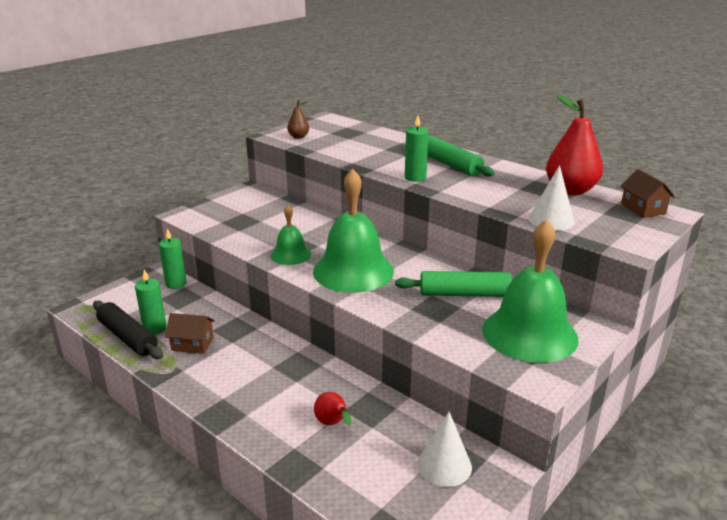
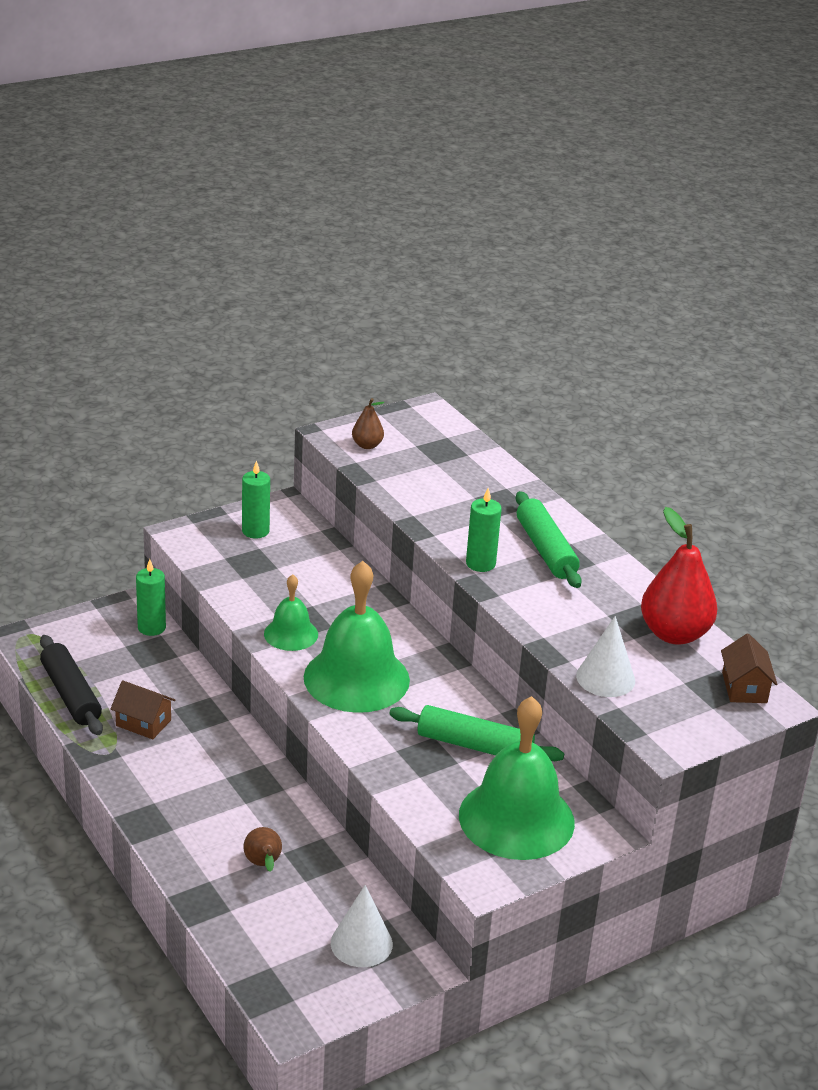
camera: 15 degrees right, 5 degrees up
green candle [135,269,167,335] -> green candle moved to [242,460,270,538]
red pear [314,392,351,425] -> brown pear [243,827,282,872]

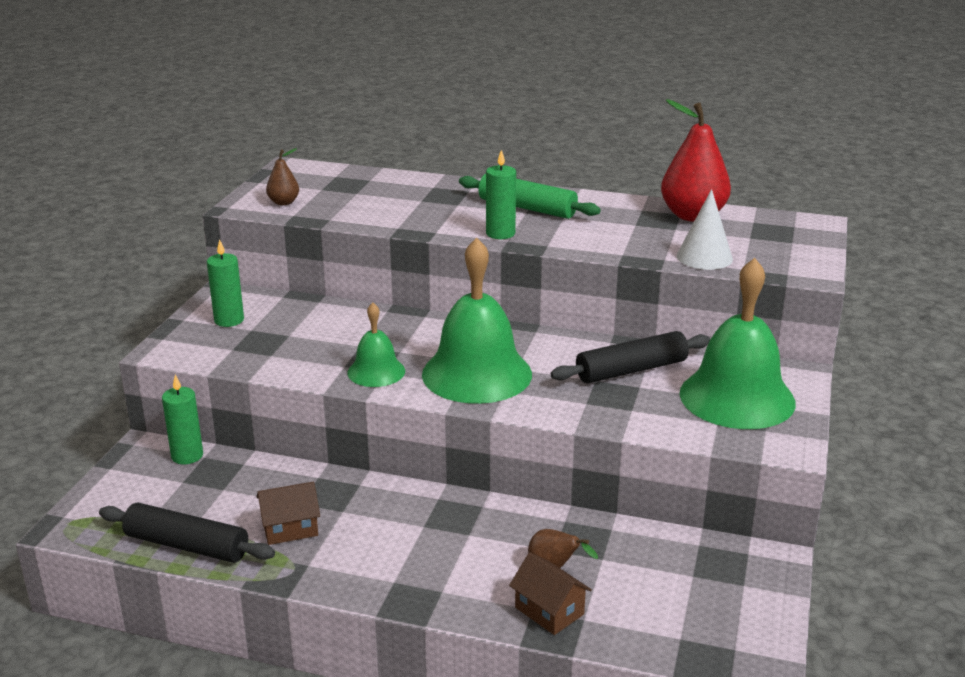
camera: 40 degrees left, 5 degrees down
white cone [331,885,393,967] -> none
green rolling pin [390,705,564,761] -> black rolling pin [551,331,710,383]
brown house [721,634,777,703] -> brown house moved to [509,552,592,635]

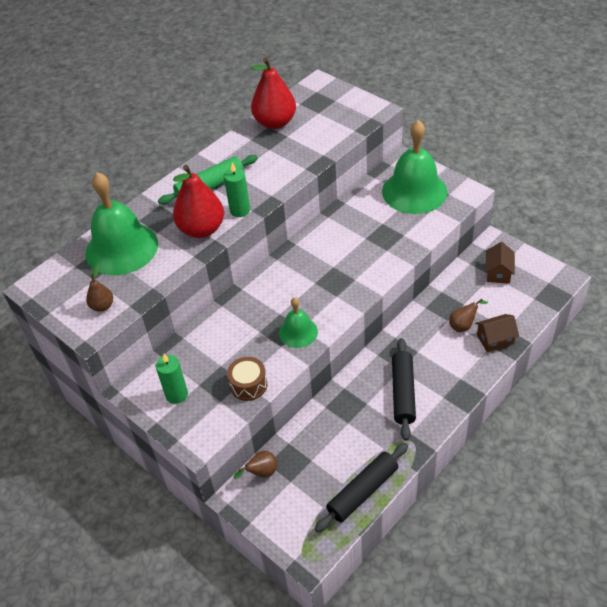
camera: 60 degrees left, 20 degrees up
green candle [162,375,203,464] -> brown pear [233,450,277,479]
brown house [257,482,320,545] -> brown house moved to [486,242,515,284]
green bell [422,238,532,404] -> green bell moved to [85,172,158,275]
black rolling pin [551,331,710,383] -> black rolling pin moved to [392,338,416,441]
white cone [677,189,733,270] -> none
none -> red pear [173,165,224,238]
none -> brown drum [227,357,267,401]

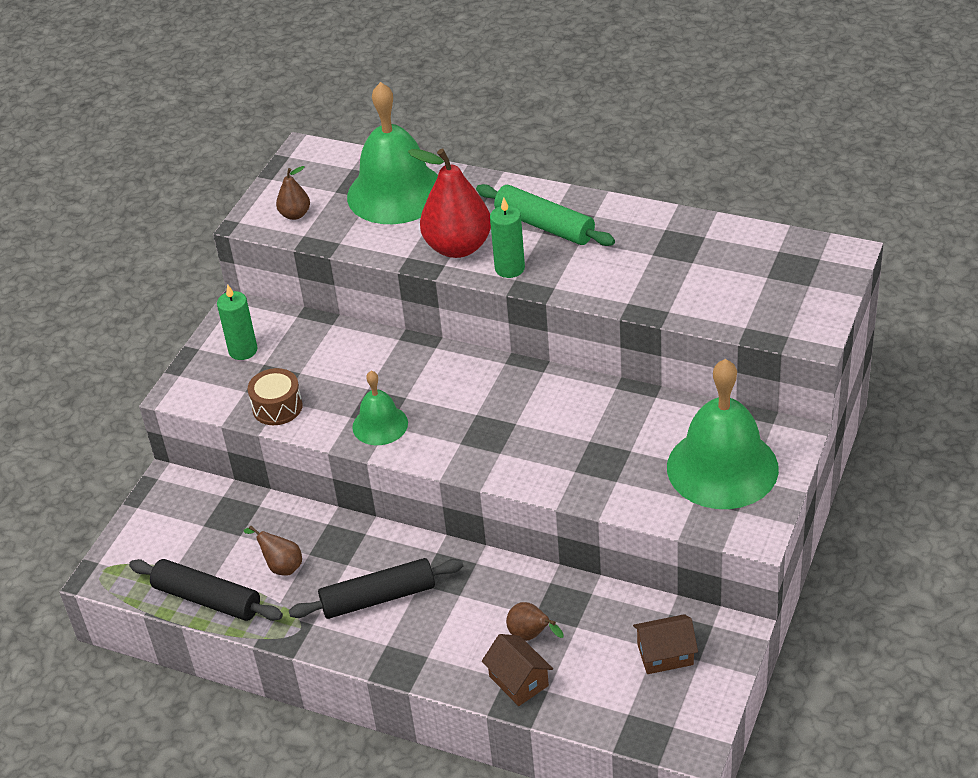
camera: 70 degrees right, 5 degrees down
brown pear [233,450,277,479] -> brown pear moved to [244,526,302,576]
red pear [251,58,296,129] -> none

